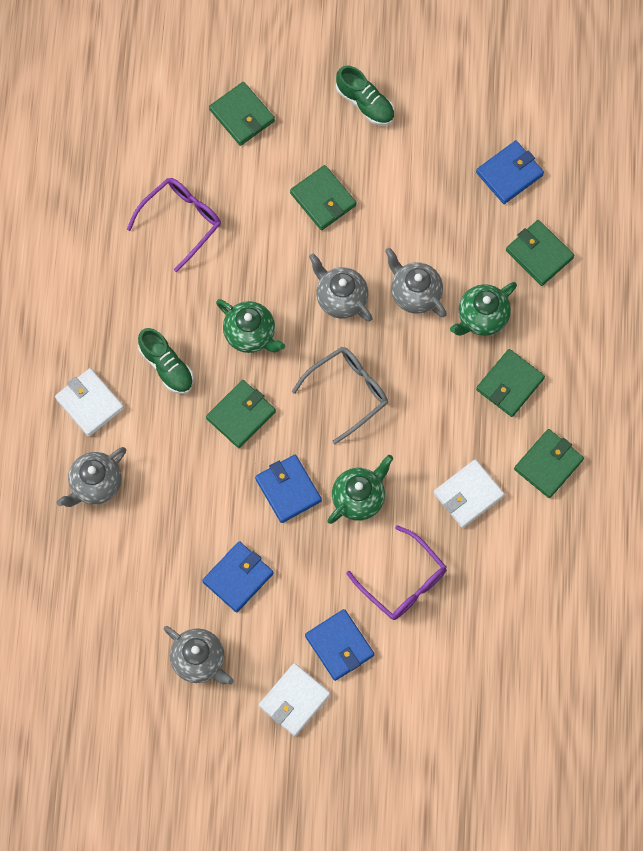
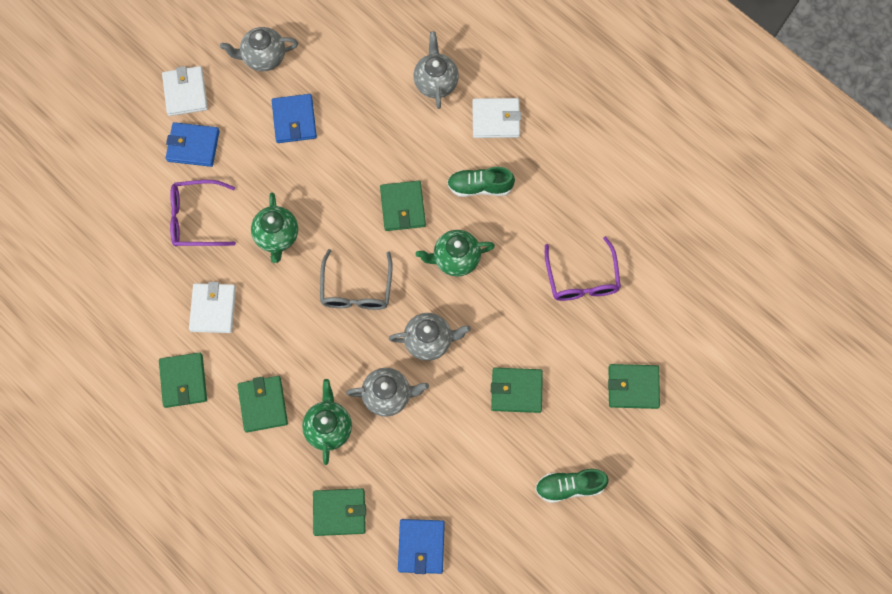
camera: 130 degrees right, 0 degrees up
blue wallet [255,455,322,523] -> none

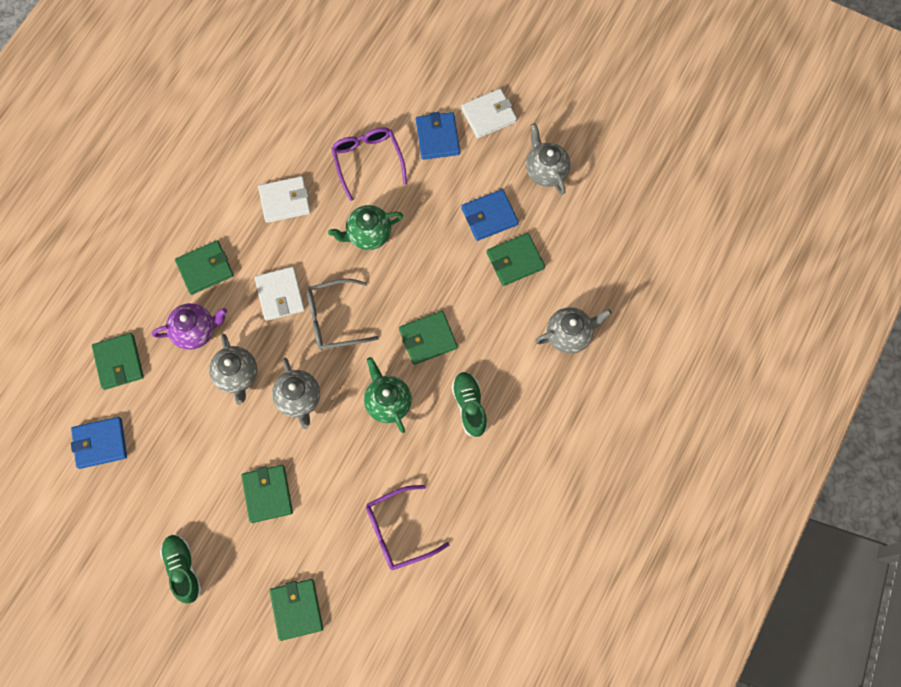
camera: 75 degrees right, 0 degrees up
green wallet [159,352,207,408] -> green wallet moved to [487,233,545,286]
green teapot [302,379,352,465] -> purple teapot [152,303,227,350]
white wallet [472,98,521,138] -> white wallet moved to [255,267,305,321]

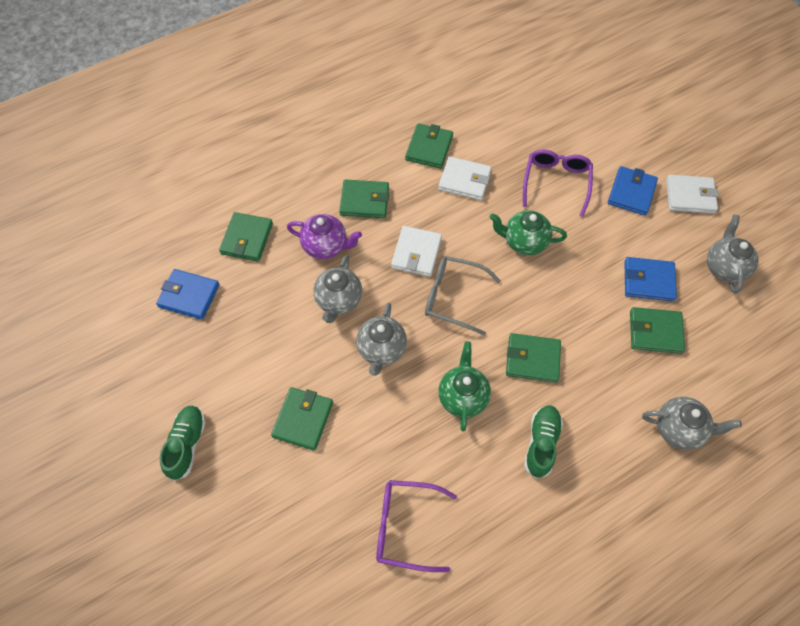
camera: 30 degrees right, 10 degrees down
green wallet [270,579,323,641] -> green wallet moved to [405,123,453,169]

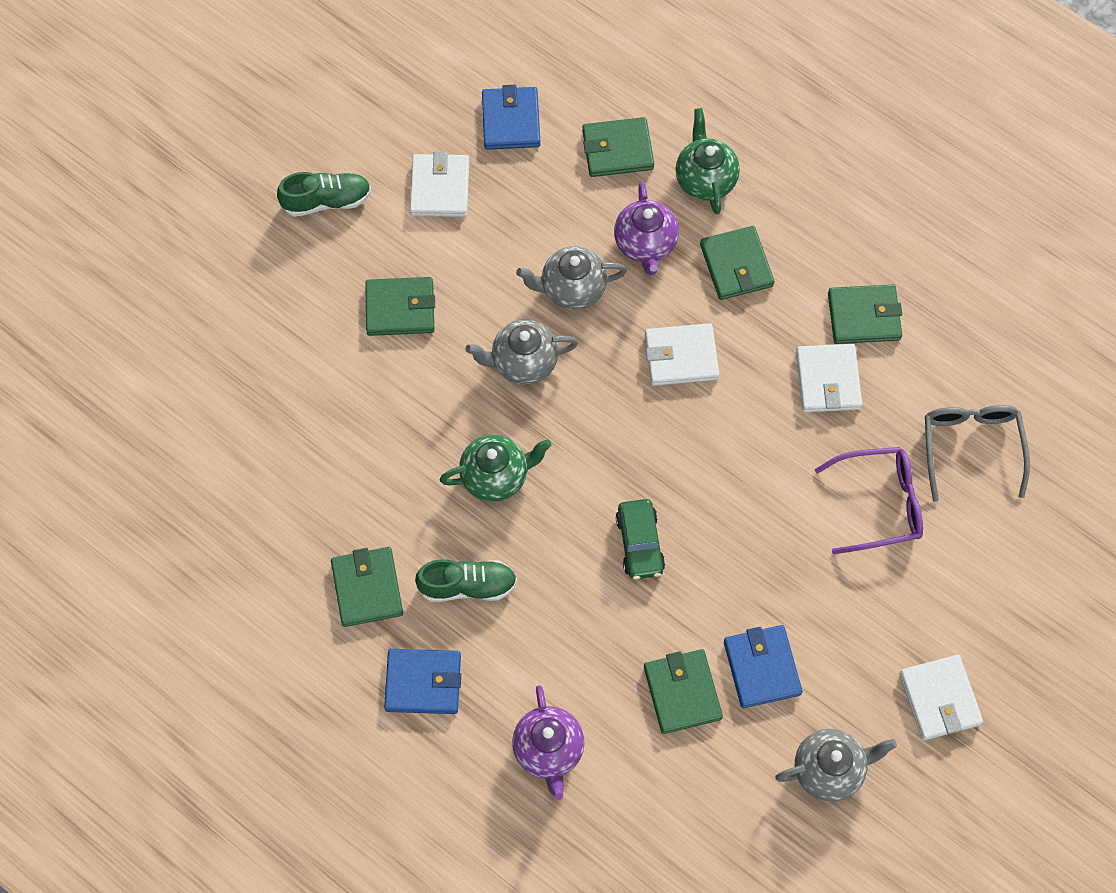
camera: 70 degrees right, 5 degrees up
purple glasses [376,480,457,572] -> none
grey glasses [425,256,501,335] -> grey glasses moved to [925,405,1030,502]
green teapot [489,210,567,255] -> green teapot moved to [675,108,740,214]
green wallet [506,333,561,383] -> green wallet moved to [331,547,403,627]
blue wallet [608,166,658,216] -> blue wallet moved to [384,649,461,714]
grey teapot [642,397,742,450] -> purple teapot [512,685,584,800]
none -> white wallet [410,151,469,217]
none -> green car [616,499,665,580]

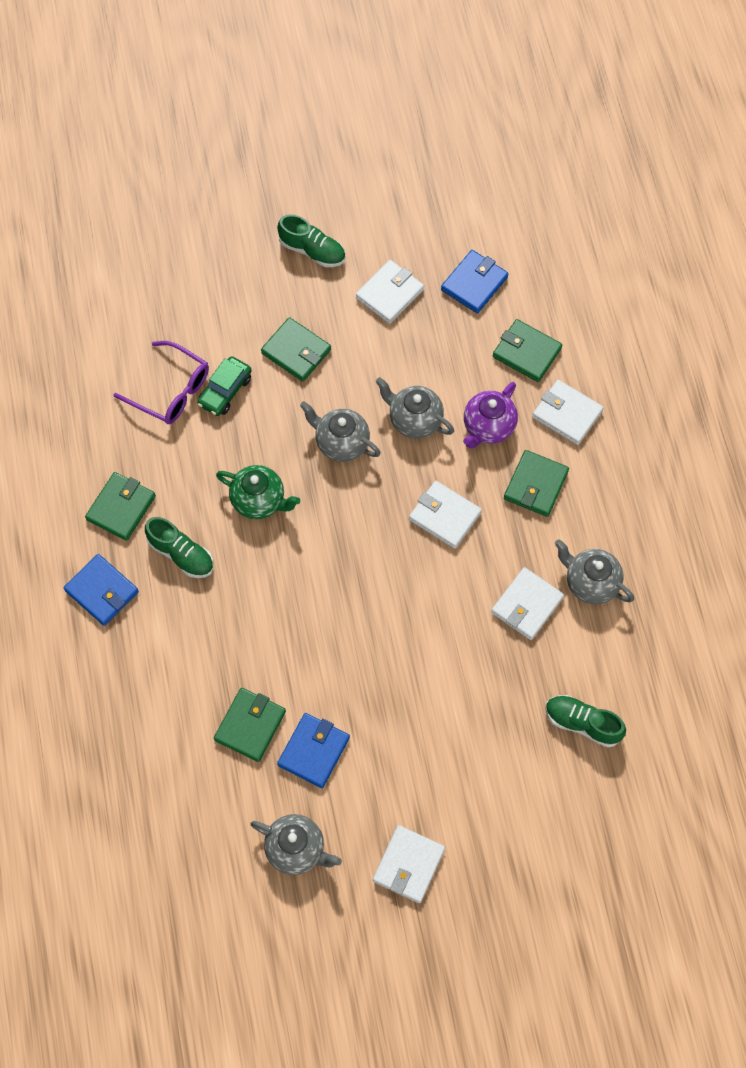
camera: 40 degrees right, 0 degrees up
purple teapot [512,685,584,800] -> none
green car [616,499,665,580] -> green car moved to [198,356,252,416]
green teapot [675,108,740,214] -> white wallet [532,380,604,445]
purple glasses [814,447,923,554] -> purple glasses moved to [113,341,209,424]
green wallet [828,284,902,344] -> grey teapot [555,539,634,604]
grey glasses [925,405,1030,502] -> green shoe [546,695,626,747]

